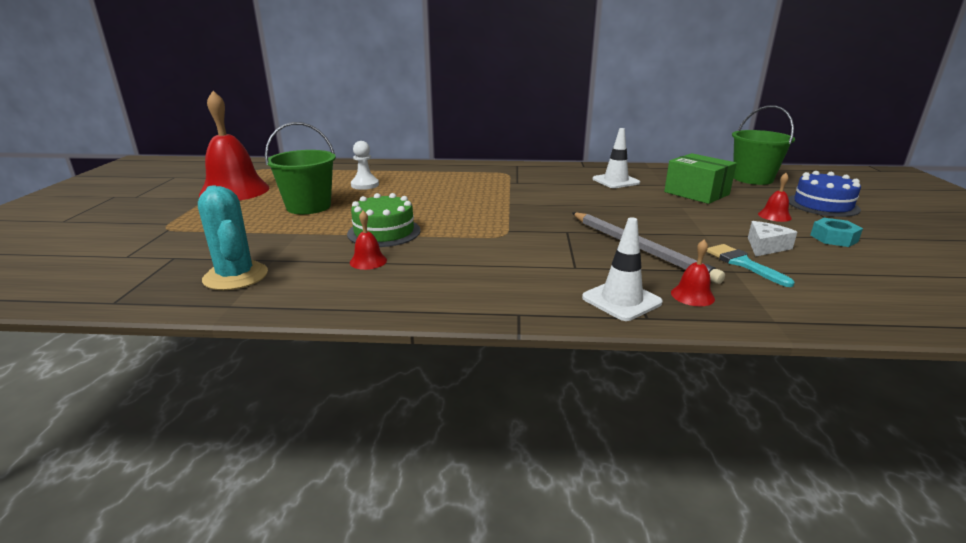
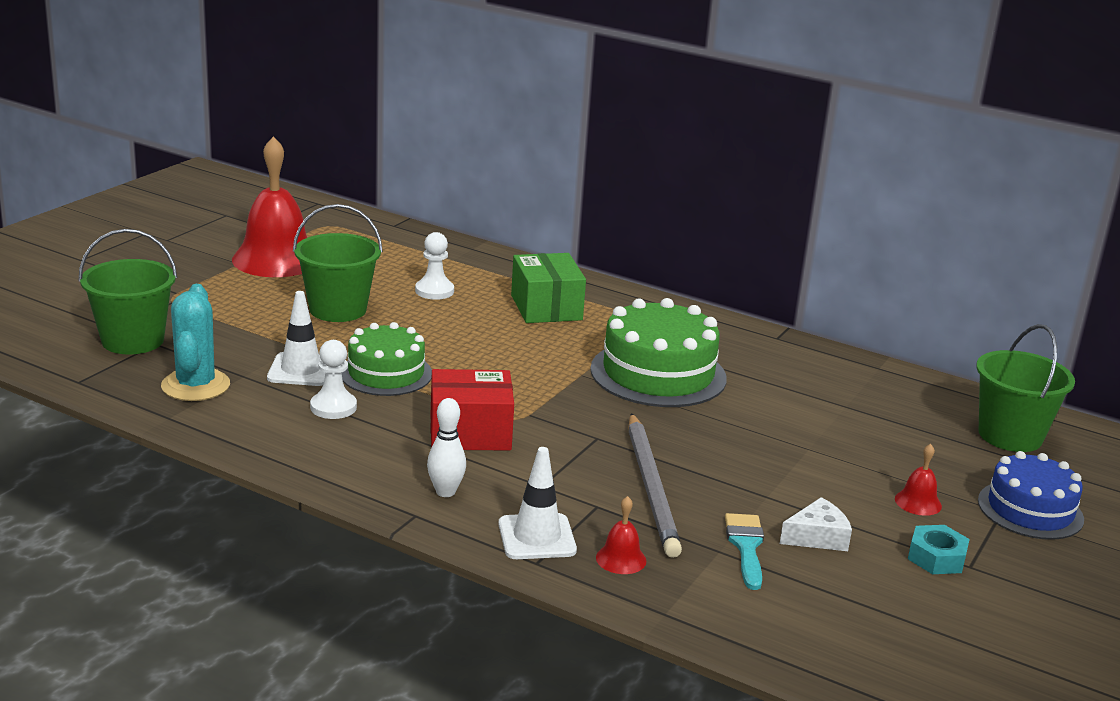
camera: 25 degrees right, 0 degrees up
red bell [350,211,387,270] -> white pawn [310,340,357,419]
white traffic cone [593,128,640,188] -> white traffic cone moved to [267,291,325,386]
green box [664,153,737,204] -> green box moved to [511,253,586,323]
none -> green bucket [78,229,177,354]
none -> white bowling pin [427,398,466,497]
none -> red box [430,369,514,451]
none -> green cake [590,298,727,407]

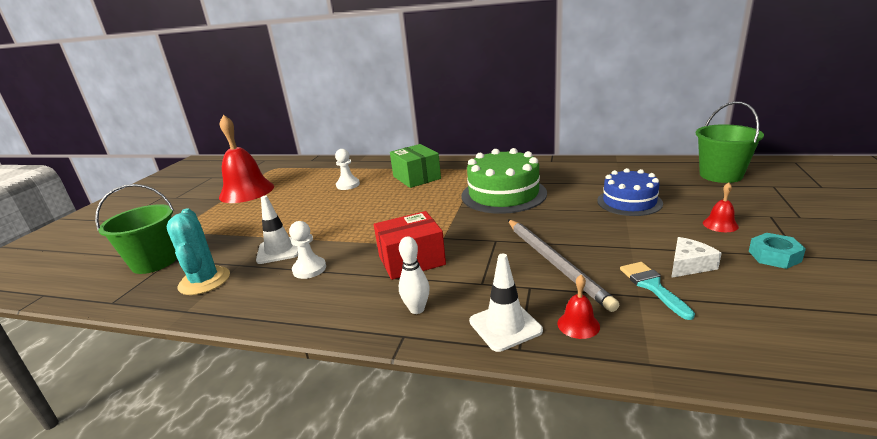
camera: 10 degrees left, 0 degrees up
green bucket [293,204,383,322] -> none
green cake [341,322,432,396] -> none
blue cake [978,451,1084,540] -> blue cake moved to [597,168,663,216]

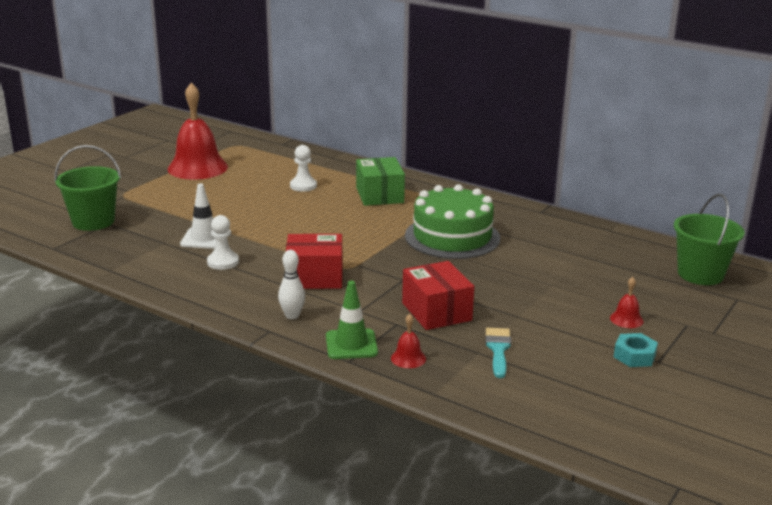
camera: 15 degrees right, 0 degrees up
turquoise cactus [167,208,230,295] -> none
white traffic cone [469,254,543,352] -> green traffic cone [326,281,378,359]
grey pencil [508,220,619,312] -> red box [402,261,474,330]
blue cake [597,168,663,216] -> none
white cheese [671,237,722,278] -> none

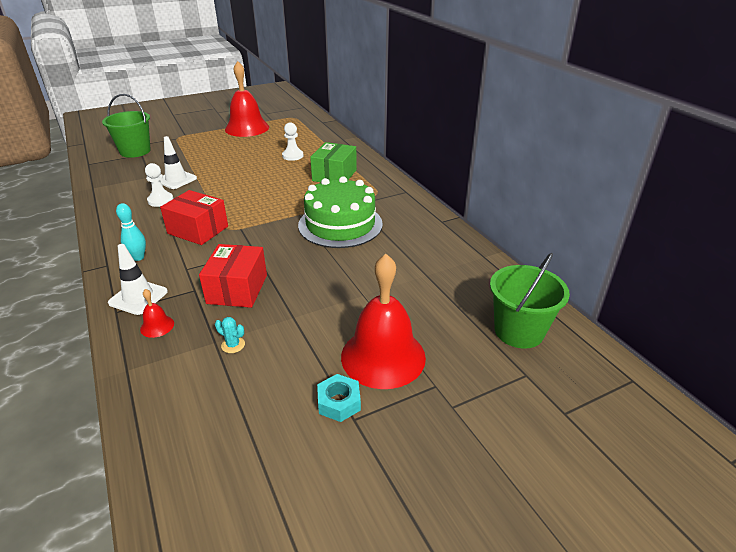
camera: 30 degrees right, 10 degrees up
white bowling pin [278,250,305,319] -> turquoise bowling pin [116,203,146,261]
green traffic cone [326,281,378,359] -> white traffic cone [108,244,168,315]
turquoise brush [485,328,511,378] -> turquoise cactus [215,317,245,353]
red bell [610,277,644,328] -> red bell [341,254,426,389], size x2.44

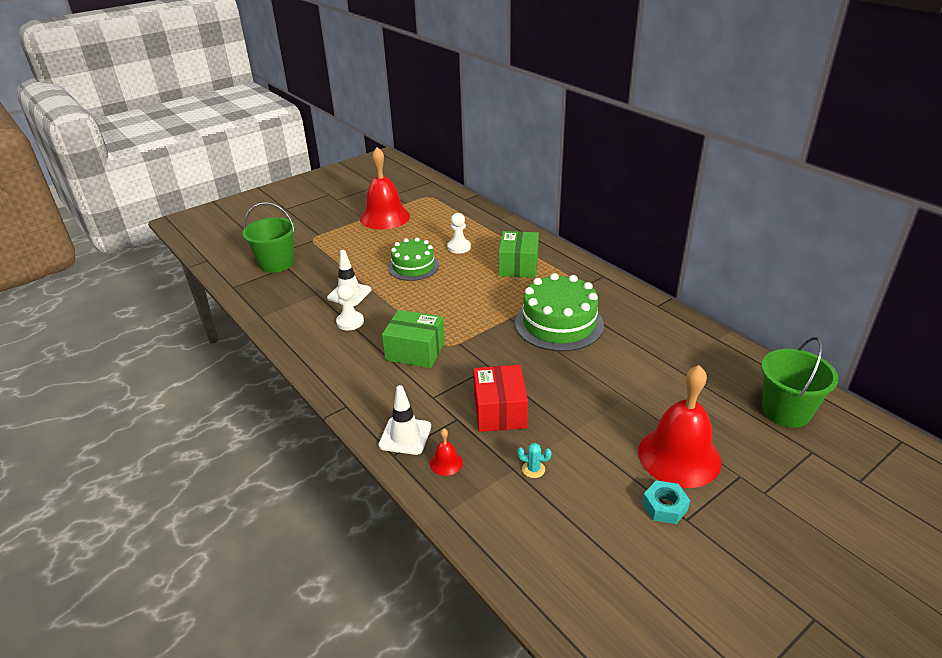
camera: 10 degrees left, 0 degrees up
turquoise bowling pin [116,203,146,261] -> none
red box [160,190,228,245] -> green box [382,310,445,368]
none -> green cake [388,238,439,281]

